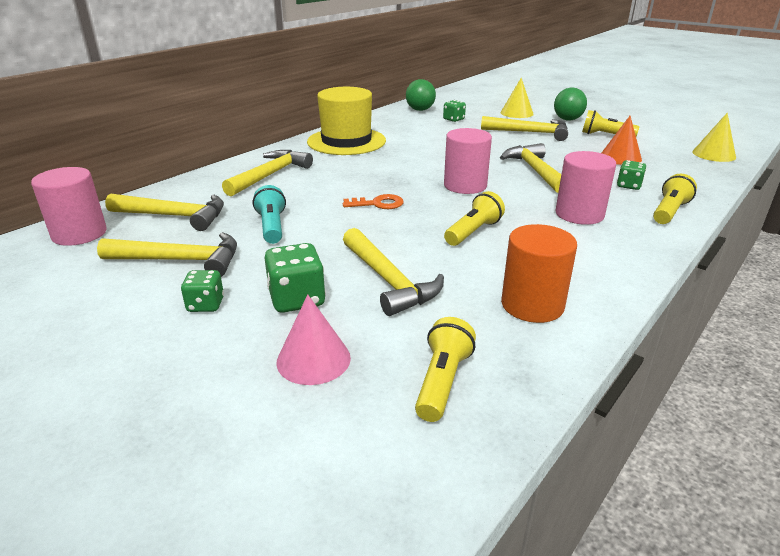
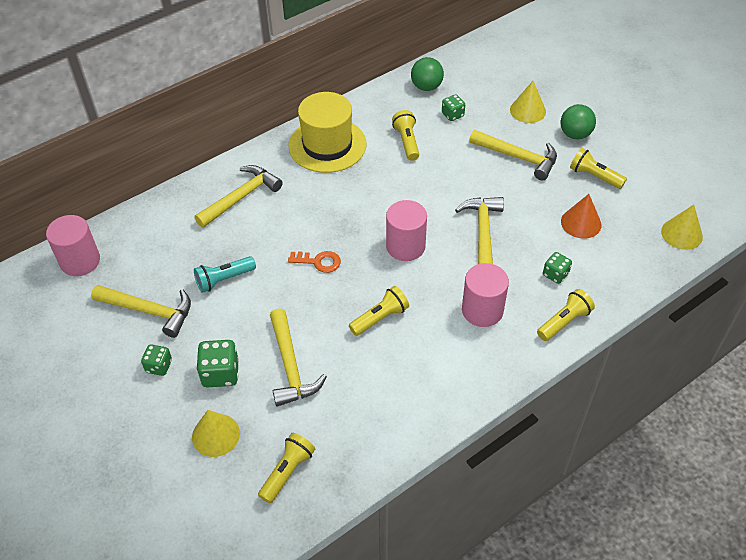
camera: 15 degrees right, 20 degrees up
yellow hammer [105,194,224,231] -> none
turquoise flashlight [253,185,286,244] -> turquoise flashlight turned 120 degrees counterclockwise [194,256,256,293]
pink cone [277,294,351,385] -> yellow cone [192,410,240,457]
orange cylinder [501,224,577,323] -> none
none -> yellow flashlight [392,110,419,161]

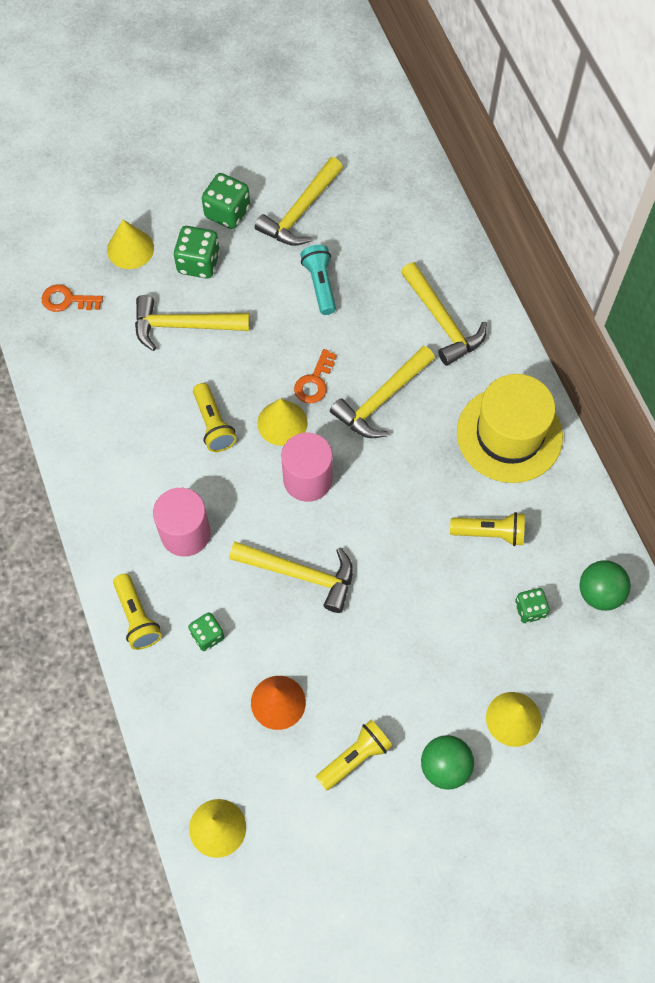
camera: 105 degrees right, 15 degrees up
pink cylinder [46,215,100,276] -> none
green dice [141,344,172,376] -> green dice [202,173,250,229], size x1.58
yellow flashlight [258,433,315,503] -> orange key [42,284,103,312]
yellow hammer [469,130,557,180] -> yellow hammer moved to [330,346,435,438]
none -> yellow cone [257,398,308,446]

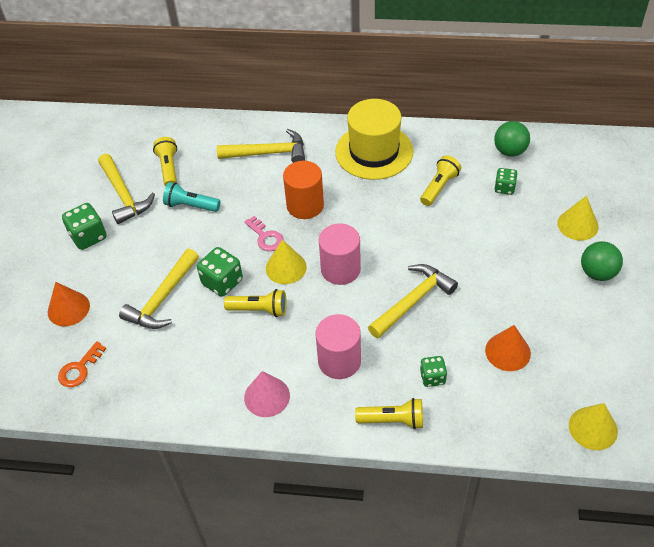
camera: 60 degrees left, 15 degrees down
yellow cone [107,220,154,269] -> orange cone [48,282,90,326]
green dice [174,226,220,279] -> green dice moved to [197,247,243,297]
orange key [294,349,337,404] -> pink key [244,216,284,251]
yellow flashlight [316,720,393,790] -> yellow flashlight moved to [153,137,177,186]
yellow hammer [330,346,435,438] -> orange cylinder [283,161,324,219]
none -> pink cone [244,371,290,417]

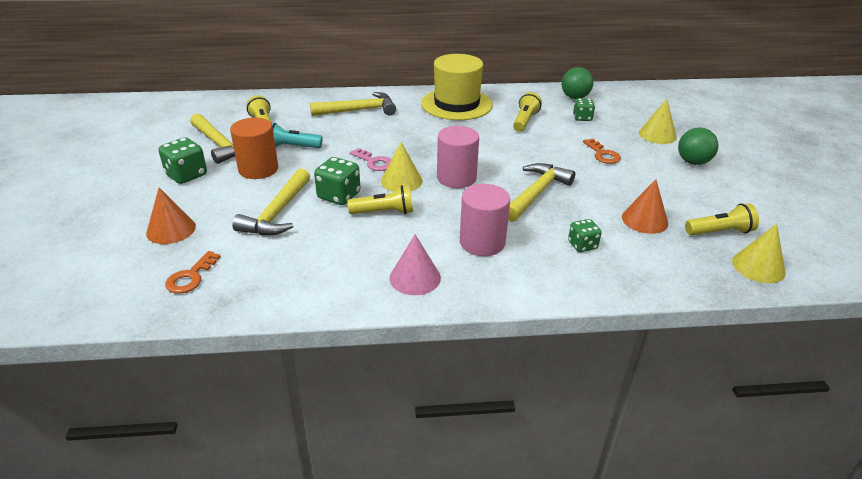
camera: 15 degrees left, 15 degrees down
orange cylinder [283,161,324,219] -> orange cylinder moved to [230,118,278,179]
yellow flashlight [355,398,423,429] -> yellow flashlight moved to [685,203,759,235]
none -> orange key [583,138,621,164]

